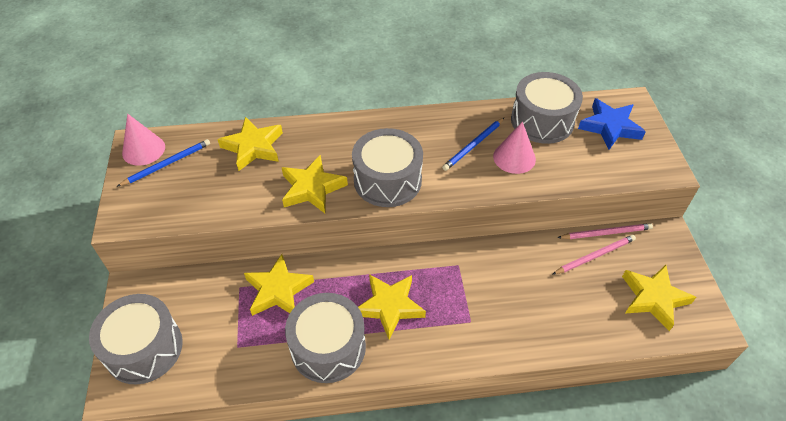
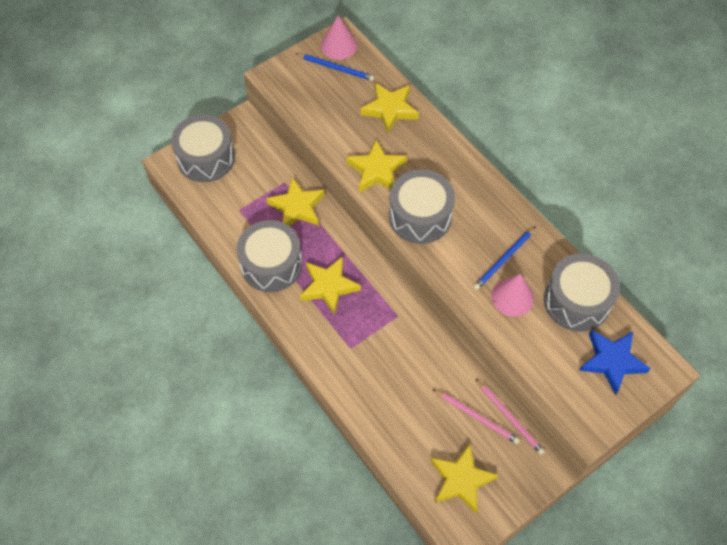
camera: 60 degrees right, 10 degrees up
blue pencil [442,118,504,171] -> blue pencil turned 60 degrees counterclockwise [473,226,536,290]

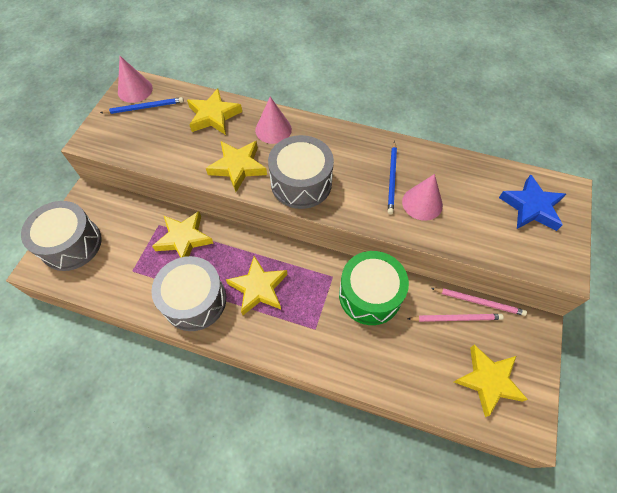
camera: 35 degrees left, 0 degrees up
grey drum [544,254,620,332] -> none
none -> pink cone [255,97,292,144]
none -> green drum [339,251,409,325]

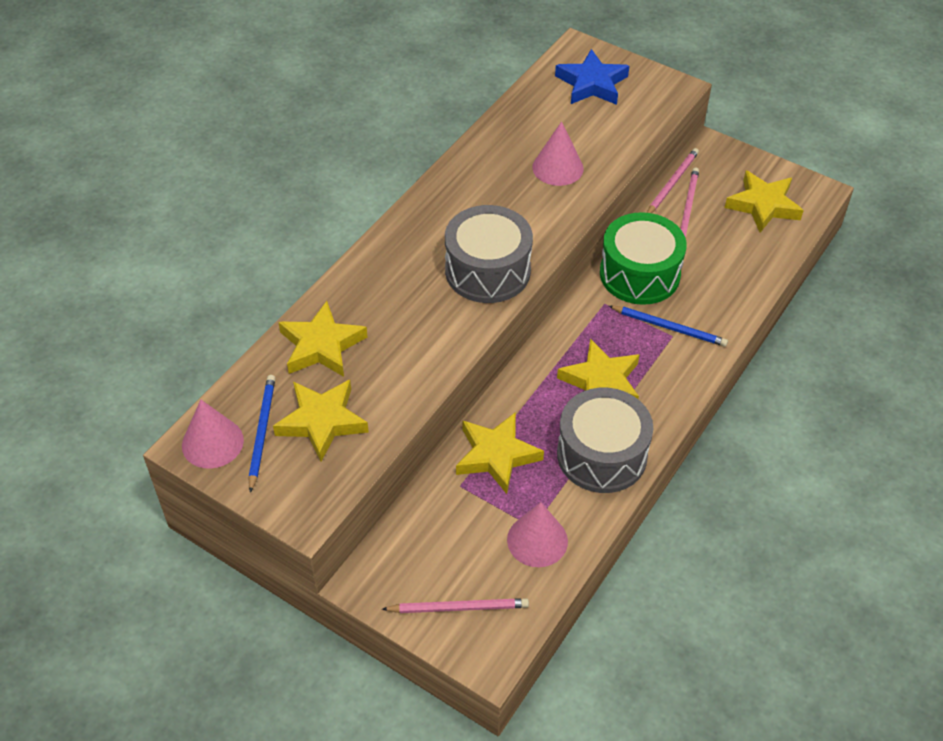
camera: 75 degrees left, 10 degrees down
grey drum [21,201,102,271] -> pink pencil [382,598,529,613]
yellow star [206,141,267,192] -> yellow star moved to [273,380,369,462]
pink cone [255,97,292,144] -> pink cone moved to [507,502,568,567]
blue pencil [388,141,397,214] -> blue pencil moved to [609,306,728,347]

